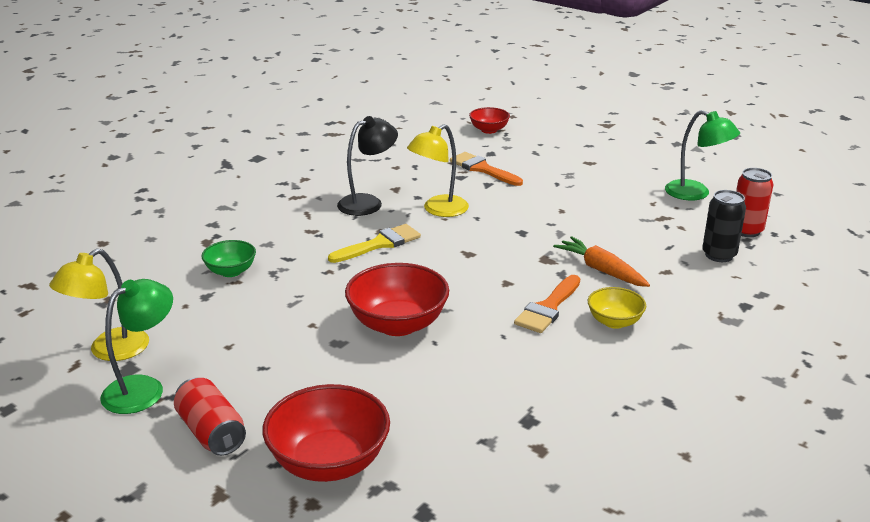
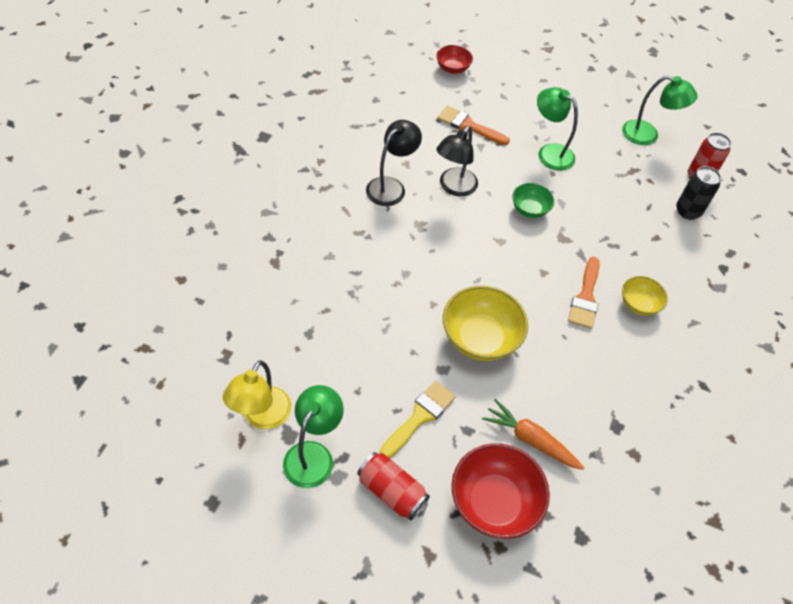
camera: 20 degrees left, 25 degrees up
green bowl [202,240,256,277] -> green bowl moved to [512,183,554,218]
yellow brush [328,224,421,263] -> yellow brush moved to [380,381,456,458]
red bowl [345,263,449,336] -> yellow bowl [443,286,528,361]
yellow lamp [407,124,469,217] -> black lamp [436,126,478,196]
orange carrot [553,236,650,287] -> orange carrot moved to [482,399,584,470]
none -> green lamp [537,87,578,171]

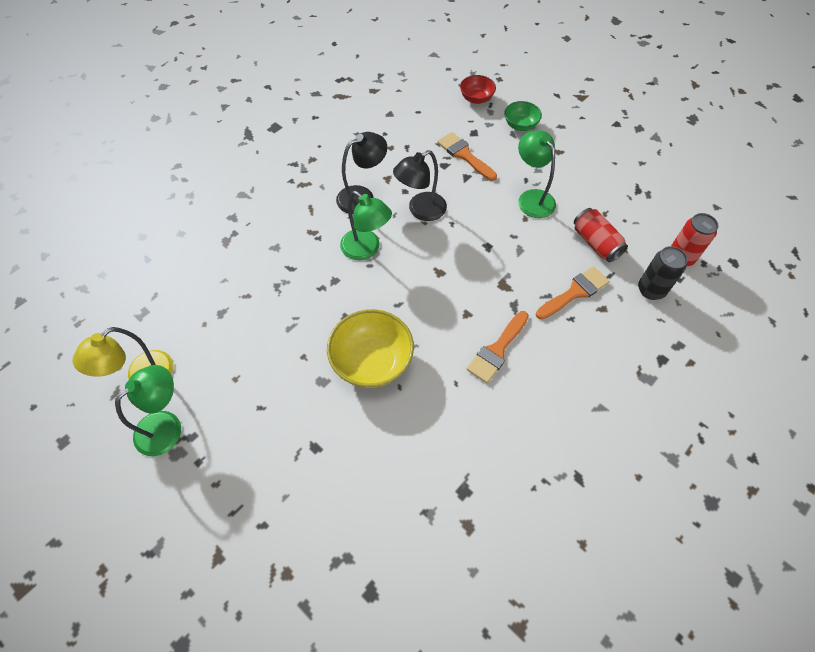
camera: 25 degrees right, 5 degrees up
red can [357,452,430,521] -> red can moved to [574,208,628,262]
yellow brush [380,381,456,458] -> none
red bowl [452,443,550,539] -> none
orange carrot [482,399,584,470] -> none
green bowl [512,183,554,218] -> green bowl moved to [504,101,542,131]
green lamp [622,75,698,145] -> green lamp moved to [340,191,392,260]
yellow bowl [622,276,668,316] -> none
none -> orange brush [536,266,610,320]

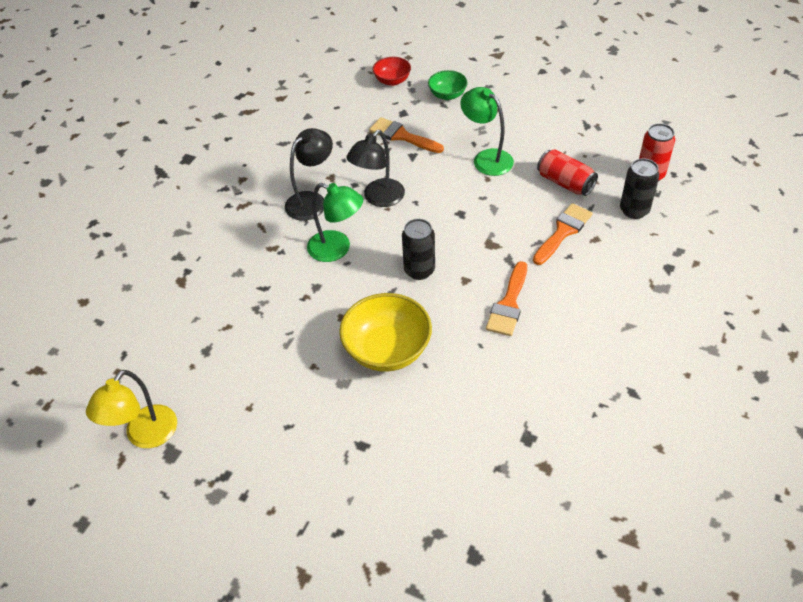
camera: 15 degrees left, 10 degrees down
green lamp [115,365,181,456] -> none
none -> black can [402,219,435,280]

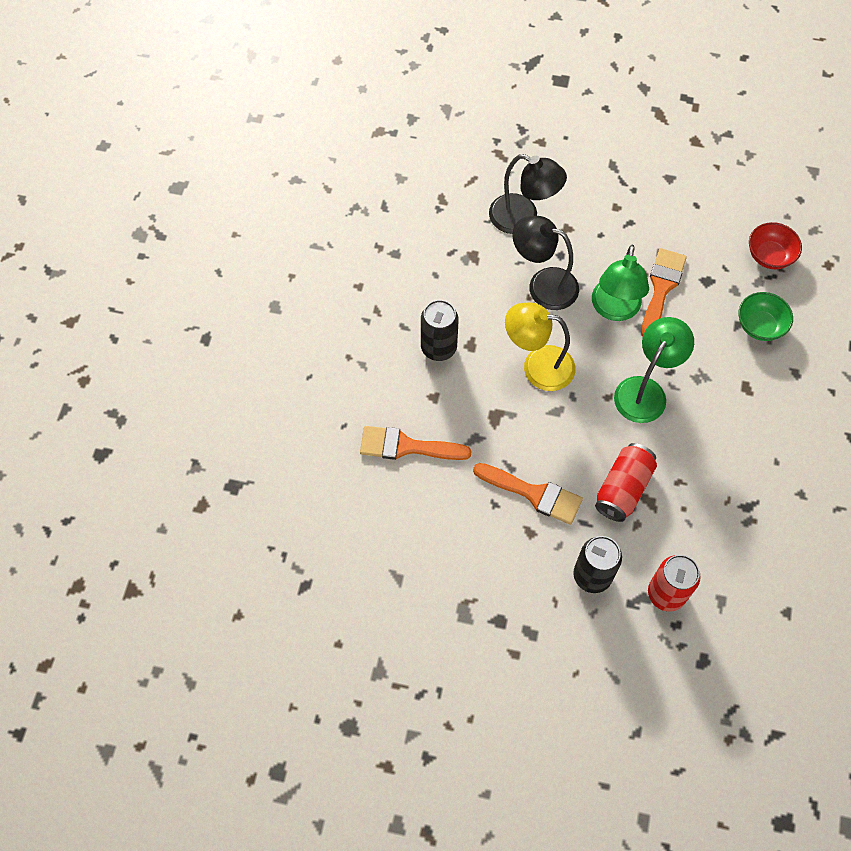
camera: 75 degrees right, 15 degrees up
yellow lamp [86,370,177,448] -> yellow lamp moved to [505,303,576,391]
green lamp [307,183,363,262] -> green lamp moved to [592,245,649,321]
yellow bowl [339,293,432,372] -> none

